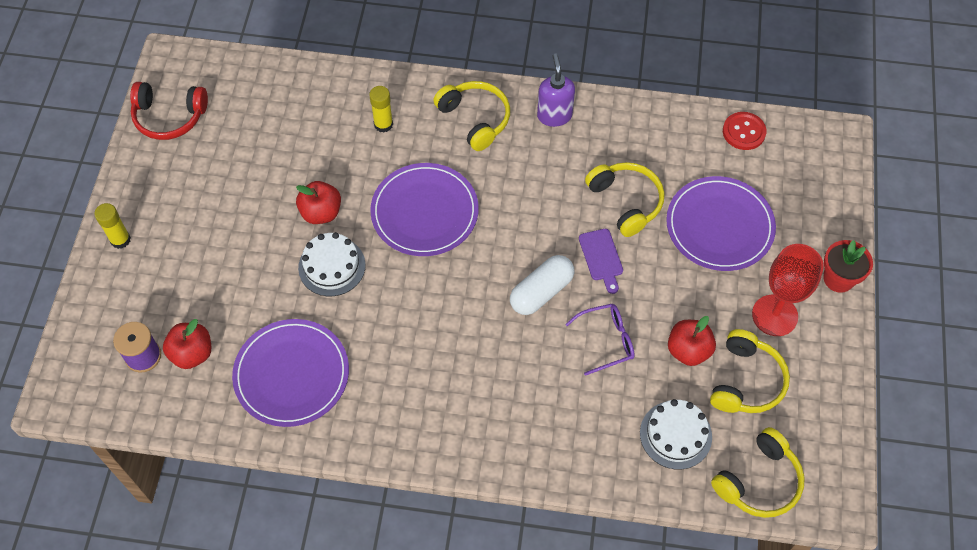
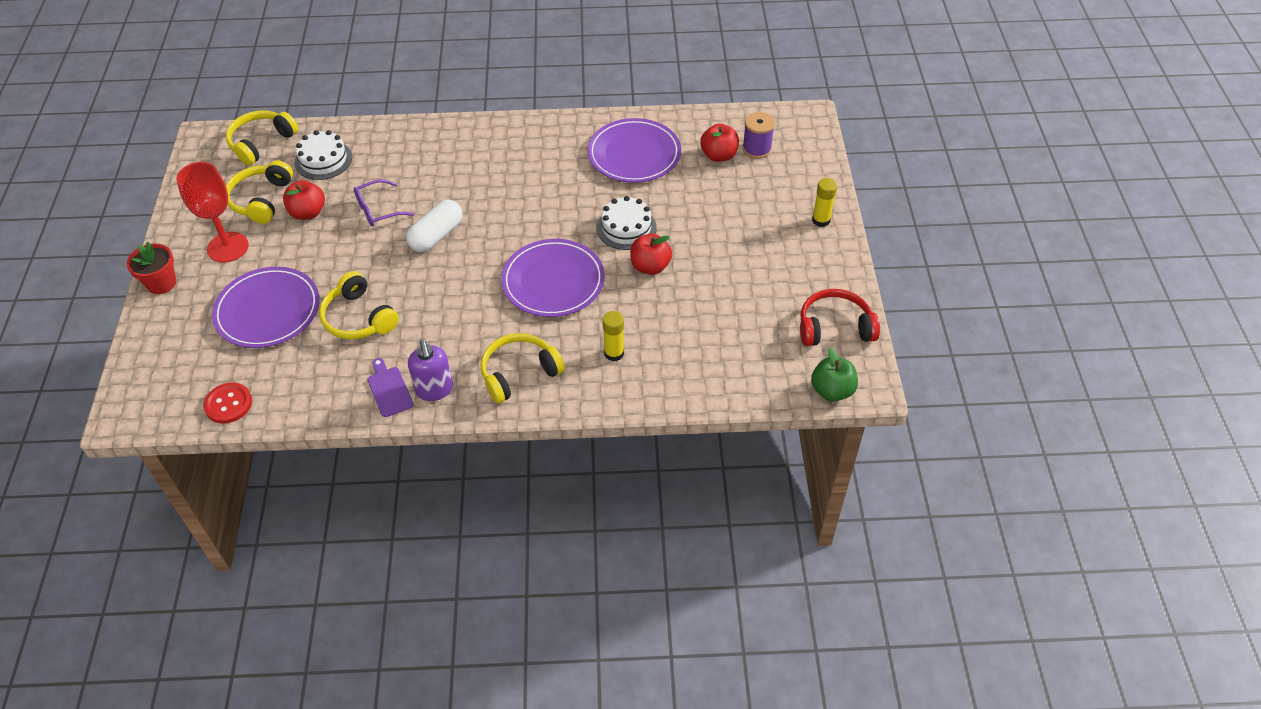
camera: 170 degrees right, 10 degrees down
yellow headphones [433,81,510,151] -> yellow headphones turned 105 degrees clockwise [481,333,565,403]
purple cutting board [579,229,623,294] -> purple cutting board moved to [367,358,414,417]
none -> green apple [811,348,858,401]

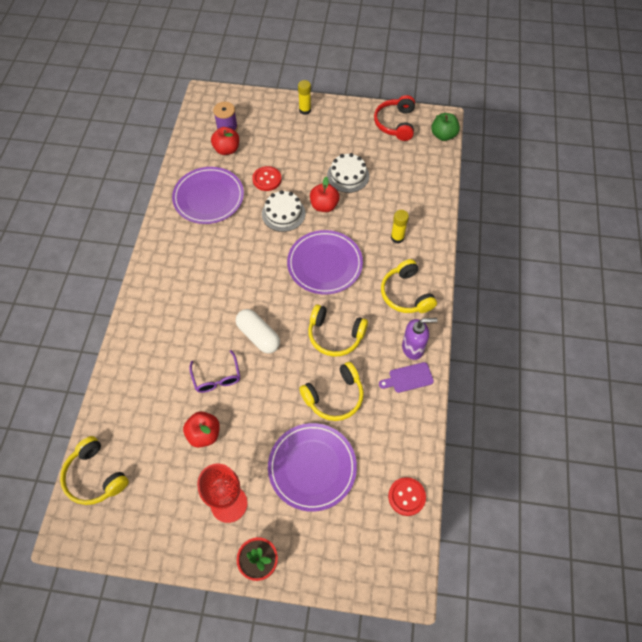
camera: 80 degrees left, 10 degrees up
yellow headphones [226,160,293,224] -> yellow headphones moved to [308,304,368,357]
white cake [295,130,352,180] -> white cake moved to [327,153,369,193]
none -> red button [252,166,281,191]

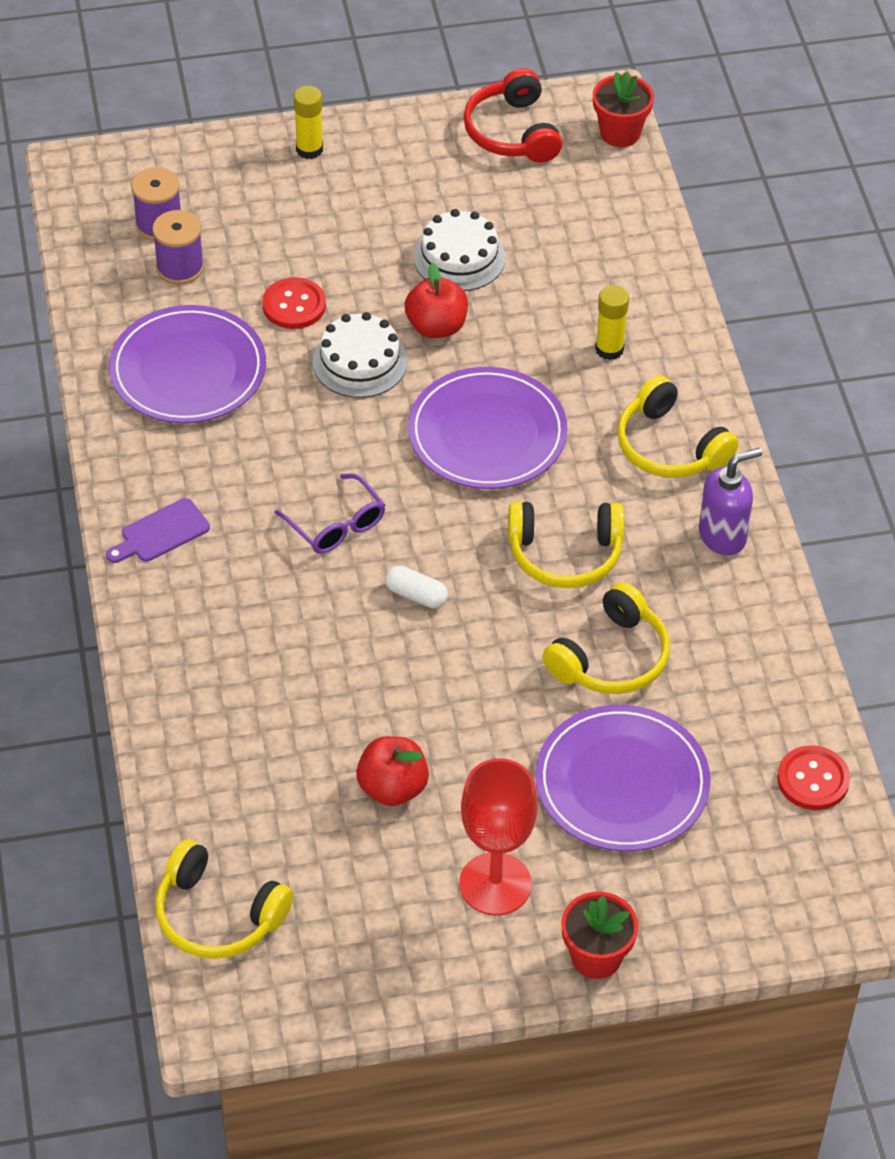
camera: 20 degrees left, 10 degrees down
purple glasses [189,350,240,393] -> purple glasses moved to [275,473,385,554]
red apple [211,127,239,155] -> purple spool [152,210,204,285]
white capsule [236,309,280,353] -> white capsule [385,565,448,608], size x0.59
purple cutting board [379,362,434,393] -> purple cutting board moved to [106,498,210,563]
green apple [431,113,460,141] -> red flower pot [593,72,654,147]

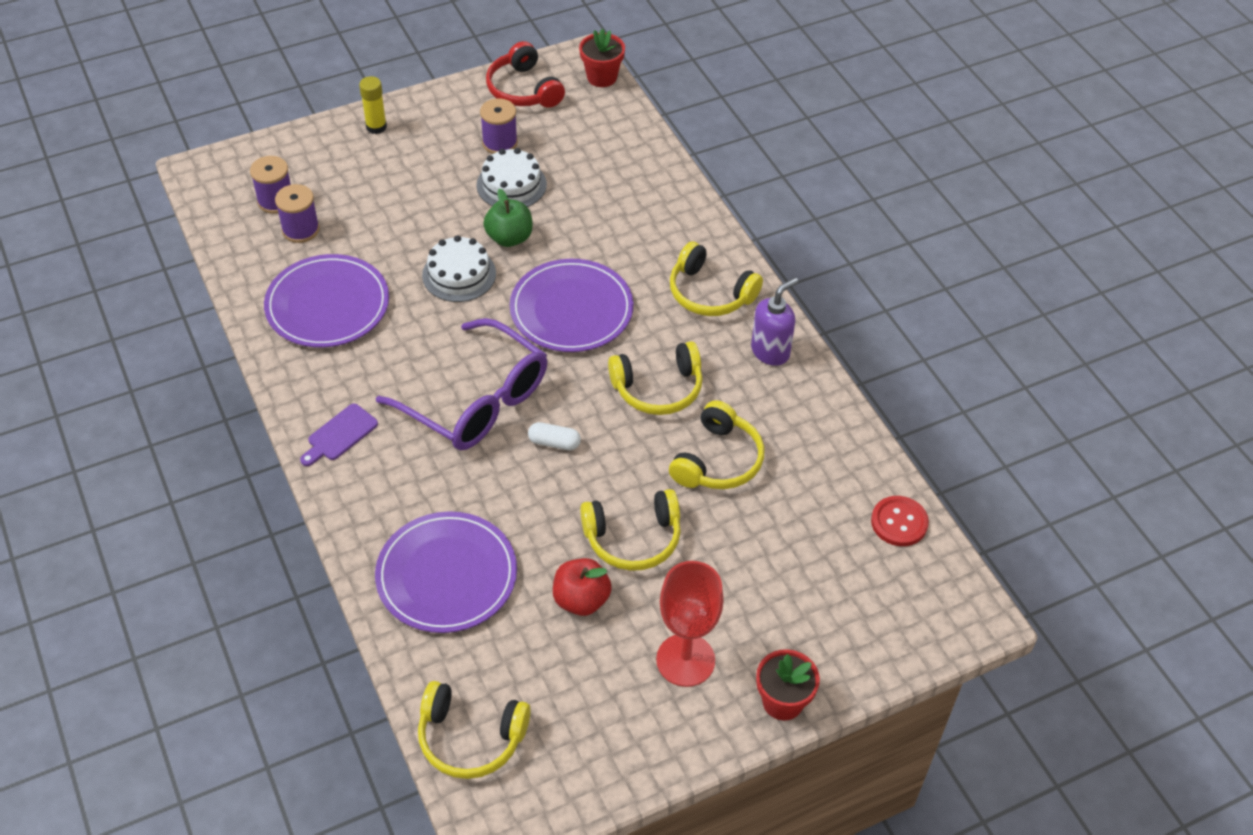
camera: 15 degrees left, 0 degrees up
red button [262,277,326,329] -> none
purple glasses [275,473,385,554] -> purple glasses [376,318,547,450], size x1.97
red apple [405,263,468,338] -> green apple [483,189,533,247]
purple plate [535,705,711,851] -> purple plate moved to [375,511,517,633]
yellow glue stick [595,285,629,360] -> none
none -> purple spool [480,98,518,154]
none -> yellow headphones [580,489,681,571]

